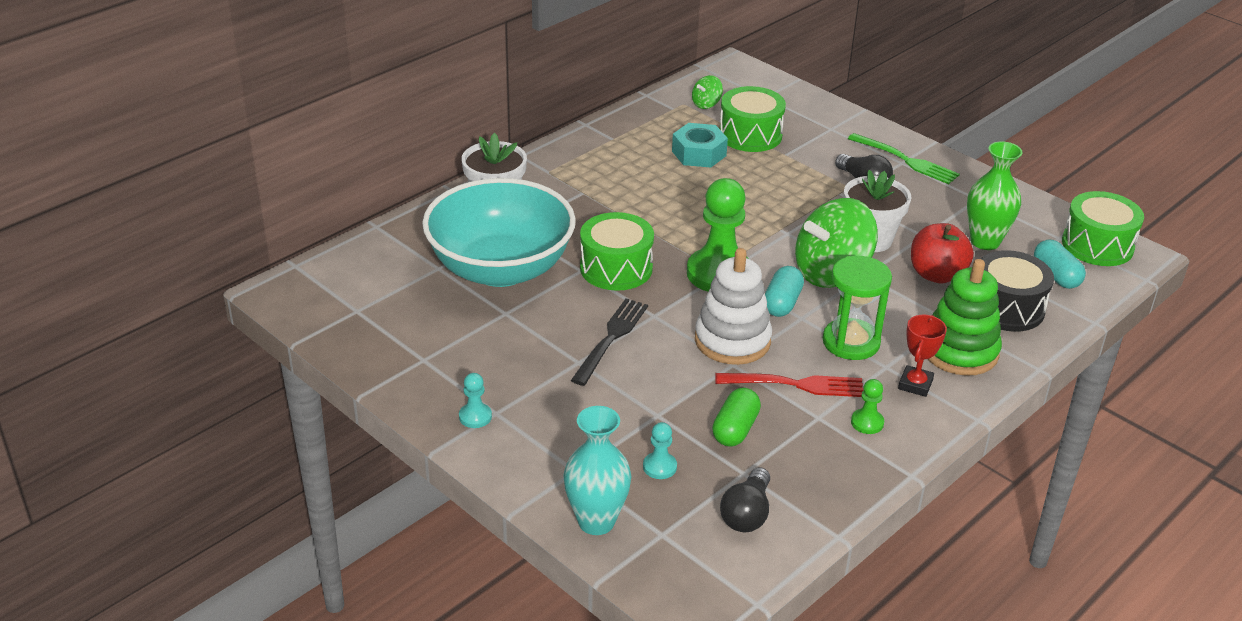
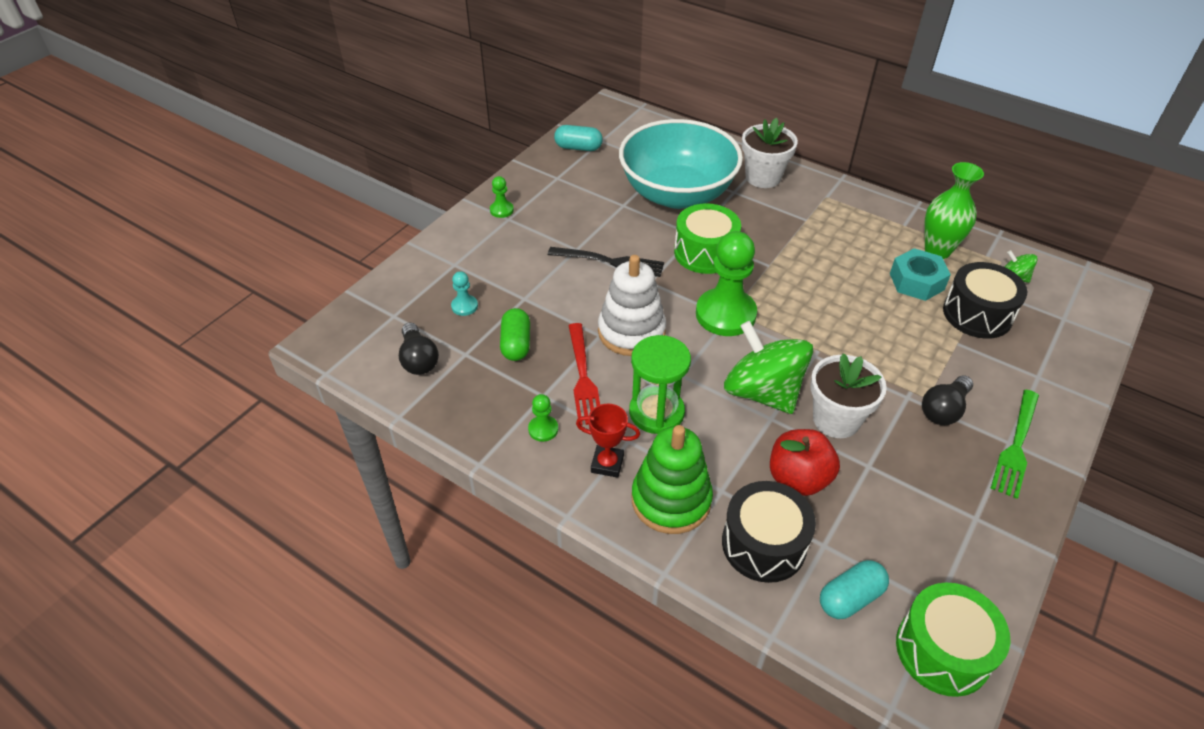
camera: 80 degrees right, 10 degrees up
turquoise pawn [459,373,492,428] -> green pawn [490,176,514,218]
turquoise vase [563,406,631,535] -> none
green capsule [712,388,761,447] -> green capsule turned 75 degrees clockwise [500,308,530,361]
green drum [719,86,786,152] -> black drum [943,262,1027,339]
black light bulb [720,467,770,532] -> black light bulb turned 120 degrees counterclockwise [399,322,439,375]
turquoise capsule [765,266,804,317] -> turquoise capsule moved to [554,125,603,151]
green vase [967,141,1023,250] -> green vase moved to [924,162,984,259]

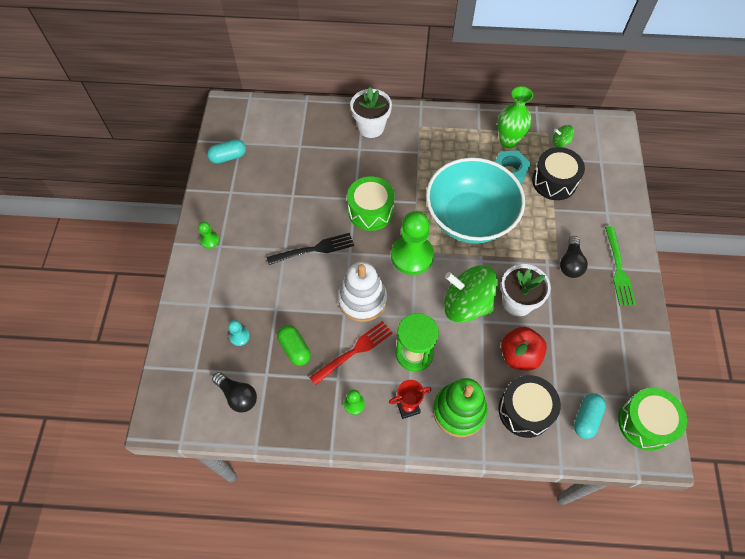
camera: 30 degrees left, 15 degrees up
red fork [568,323,600,425] -> red fork turned 90 degrees counterclockwise [309,321,393,385]
turquoise bowl [619,119,743,209] -> turquoise bowl moved to [426,158,525,244]

